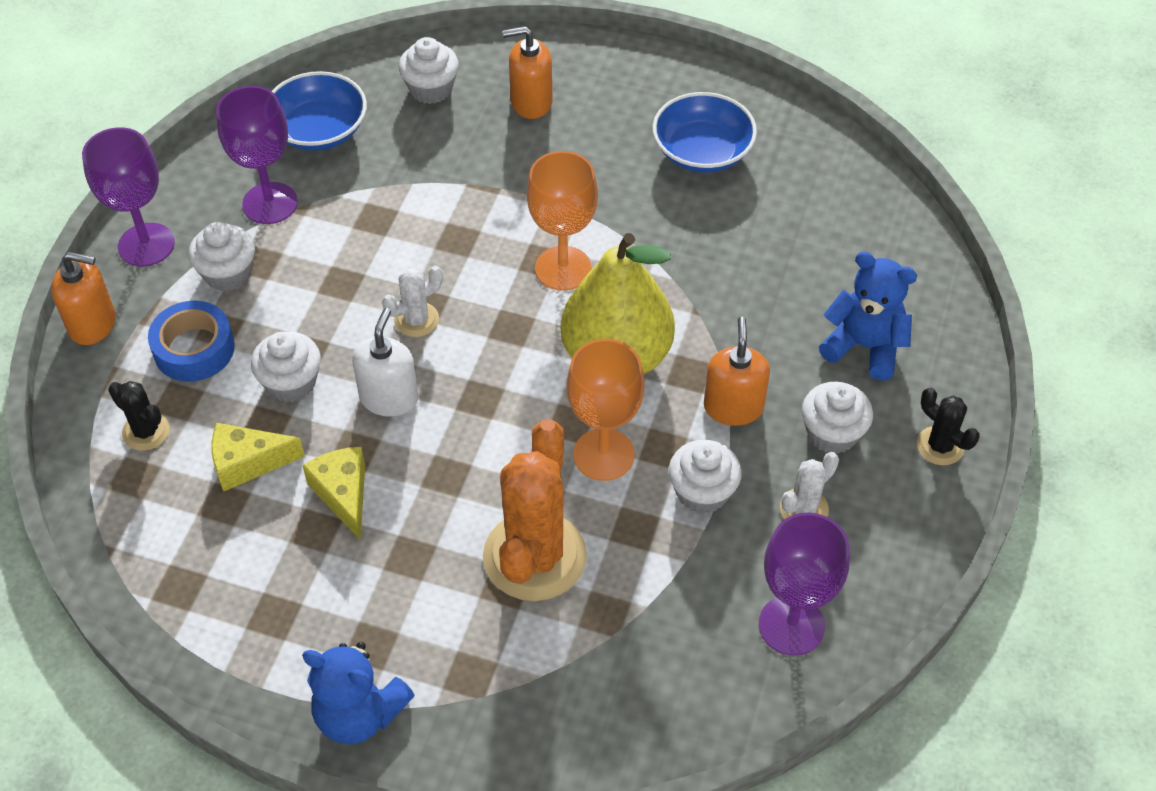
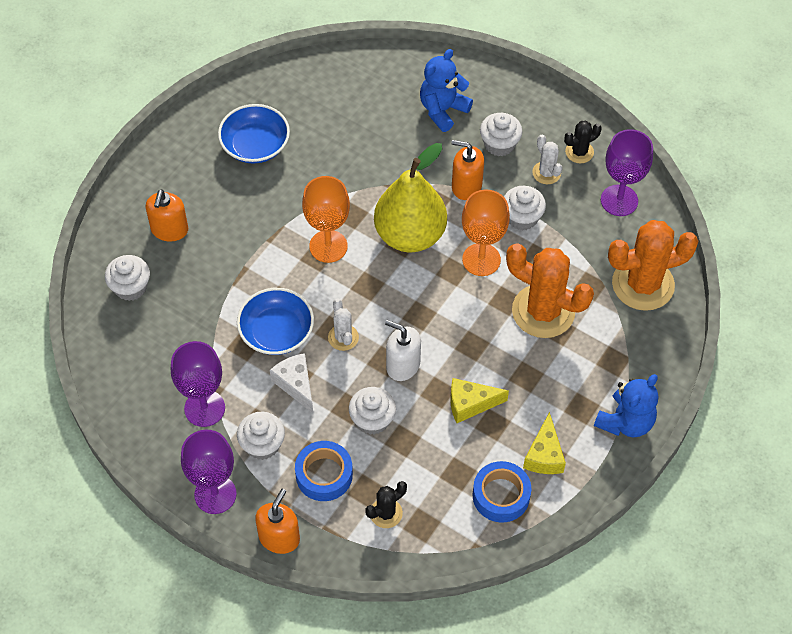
camera: 75 degrees left, 5 degrees up
yellow cheese [211,423,305,492] -> yellow cheese moved to [523,412,566,474]
blue bowl [272,71,367,151] -> blue bowl moved to [237,288,314,355]
black cactus [917,388,980,465] -> black cactus moved to [564,121,602,163]
none -> white cheese [270,353,313,413]
none -> blue tape [473,461,531,522]
none -> orange cactus [608,220,699,311]

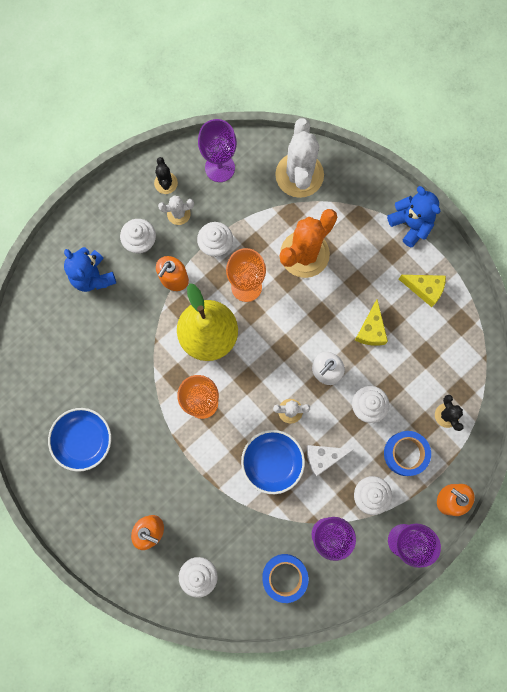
camera: 75 degrees left, 20 degrees up
blue tape [473,461,531,522] -> blue tape moved to [262,554,309,603]
orange cactus [608,220,699,311] -> white cactus [275,118,324,198]

